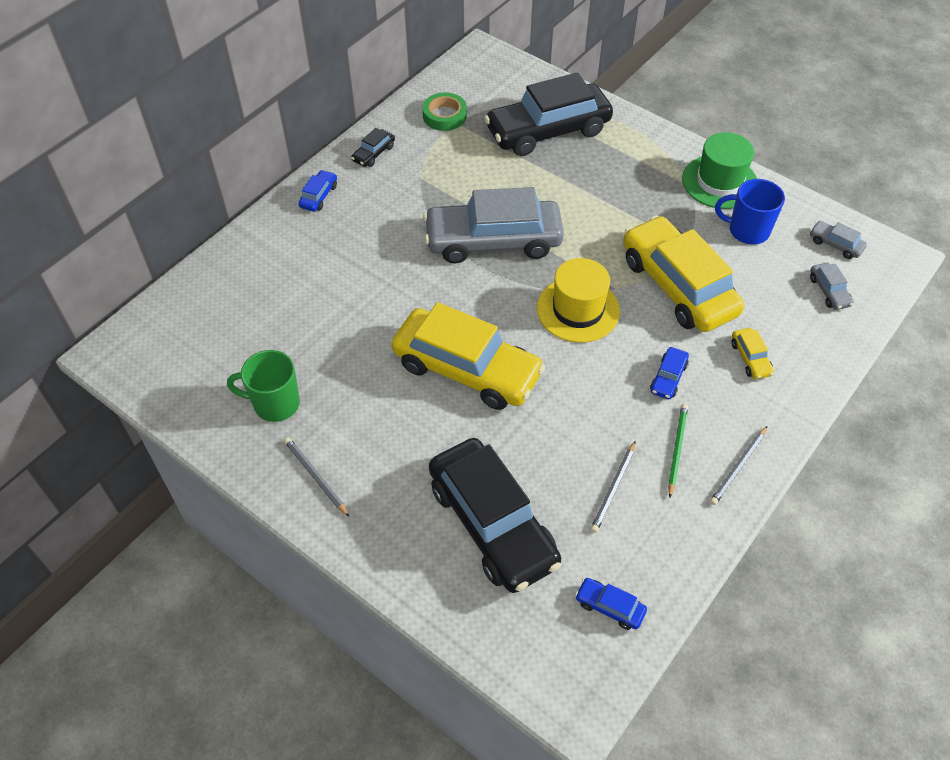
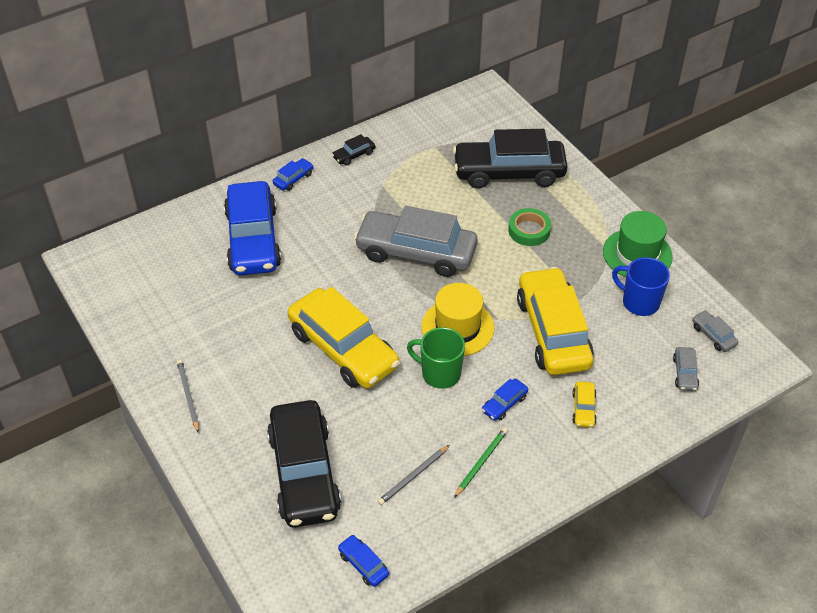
camera: 20 degrees right, 5 degrees down
green mug [227,350,300,422] -> green mug moved to [407,327,465,389]
green tape [422,92,467,131] -> green tape moved to [508,208,551,246]
grey pencil [710,426,767,505] -> none
none -> blue car [224,181,281,275]

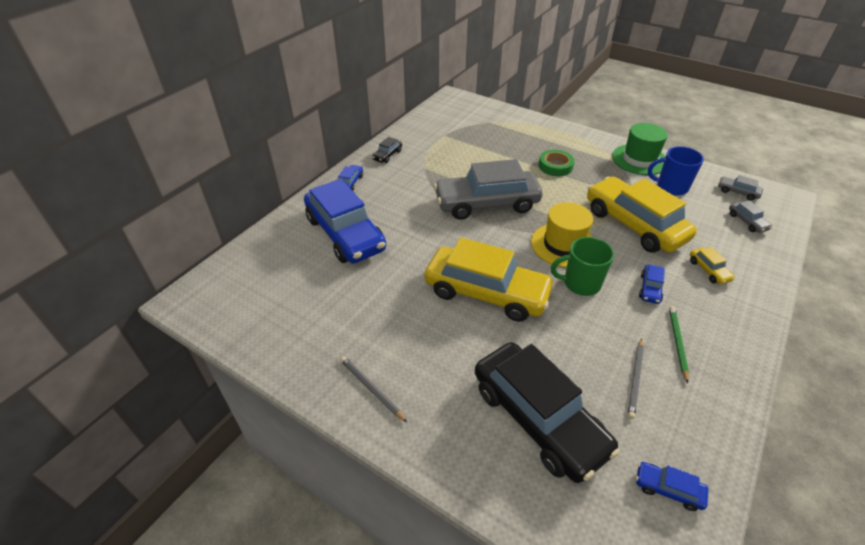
camera: 25 degrees left, 5 degrees down
black car [453,129,568,189] -> none

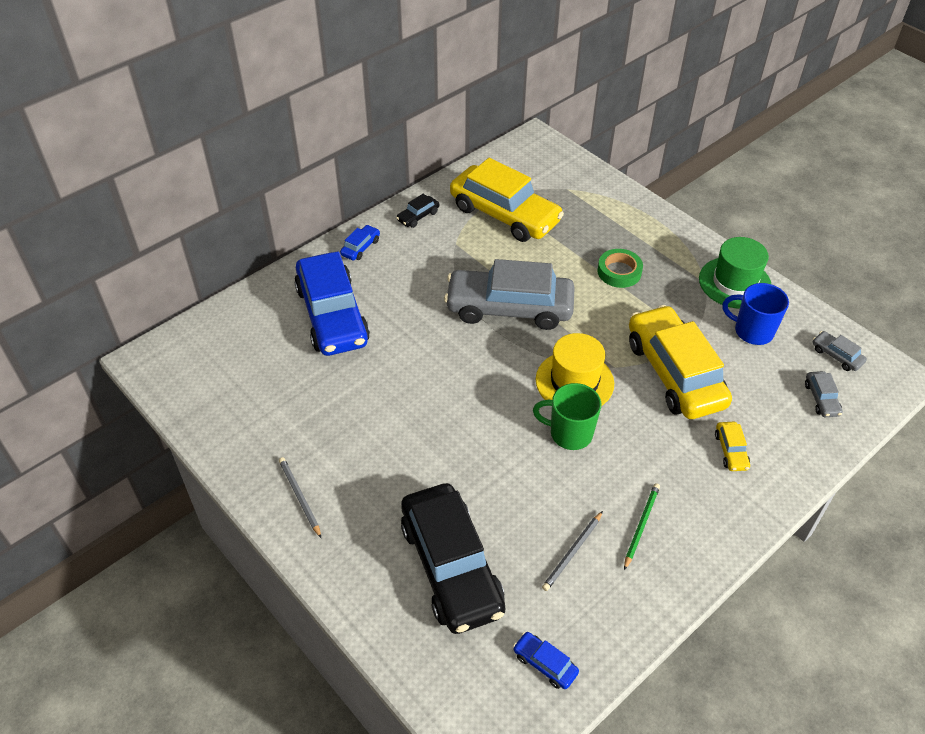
camera: 15 degrees right, 5 degrees up
yellow car [424,237,555,322] -> yellow car moved to [450,158,564,242]
blue car [639,264,665,304] -> none

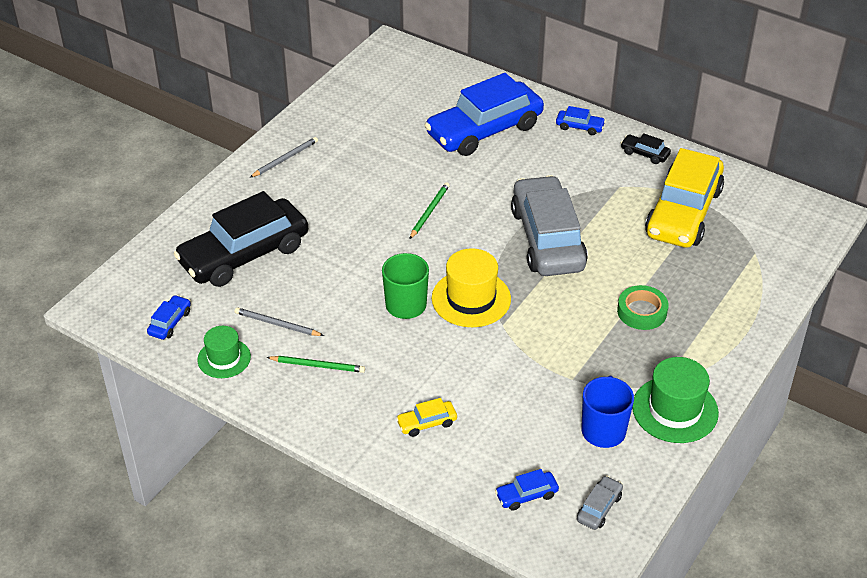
camera: 75 degrees right, 5 degrees down
yellow car [629,305,732,419] -> none
grey car [805,371,843,417] -> blue car [495,469,559,510]
none -> green hat [198,326,251,378]
none -> green pencil [410,182,450,239]

